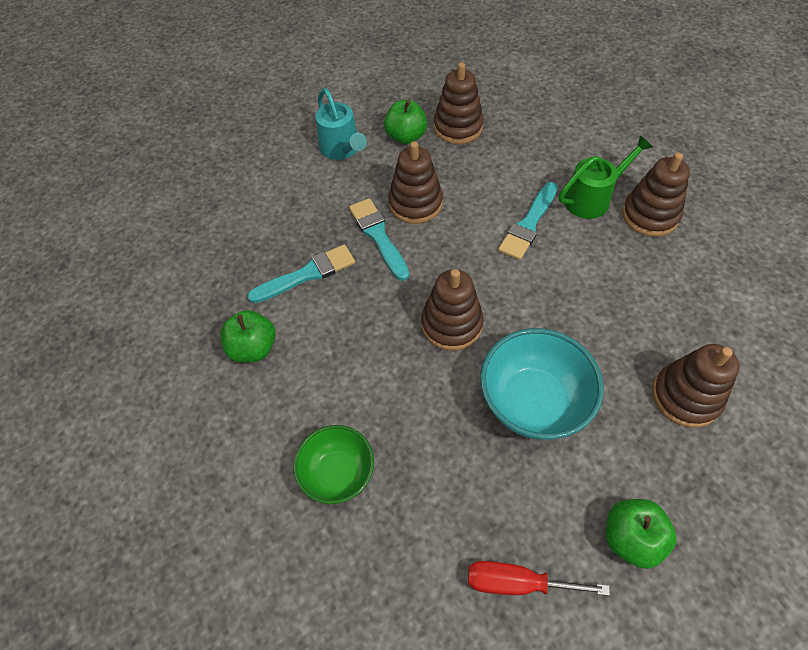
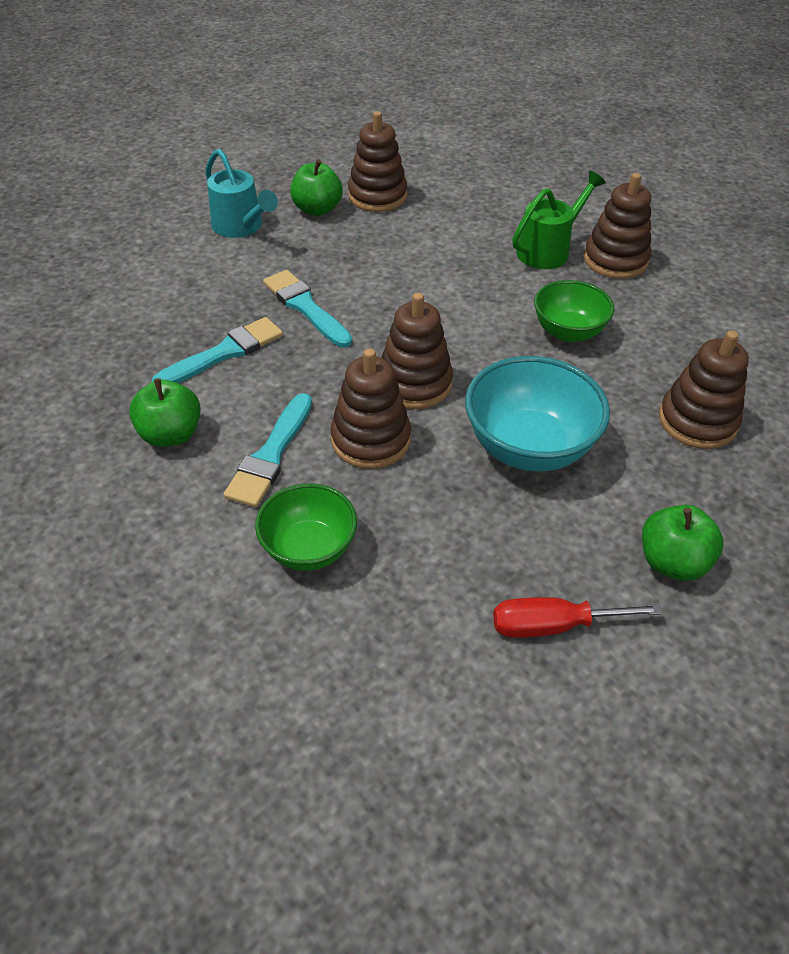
camera: 15 degrees left, 10 degrees down
brown stacking toy [388,141,443,224] -> brown stacking toy moved to [330,348,411,469]
turquoise brush [498,182,558,260] -> turquoise brush moved to [224,393,312,507]
none -> green bowl [534,280,614,342]

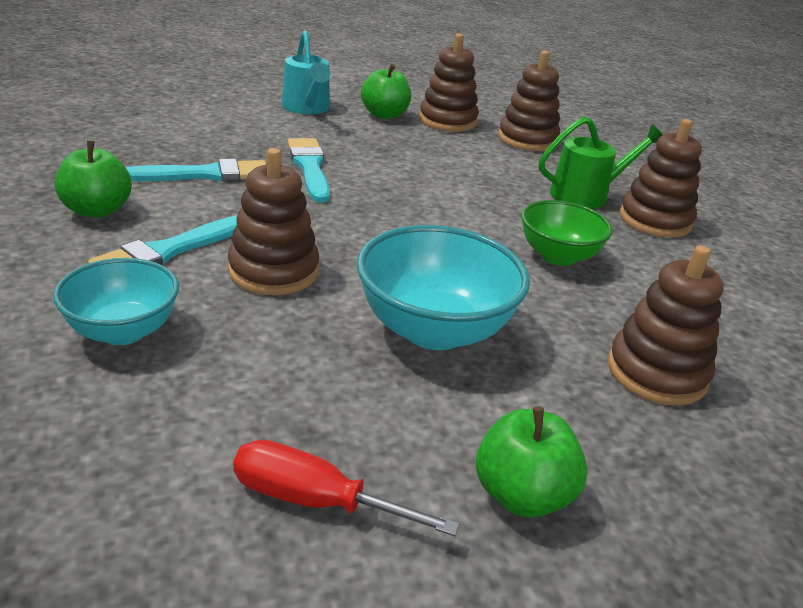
camera: 20 degrees right, 15 degrees down
green bowl [255,483,357,571] -> turquoise bowl [53,258,179,345]
brown stacking toy [382,293,453,409] -> brown stacking toy moved to [498,51,560,151]

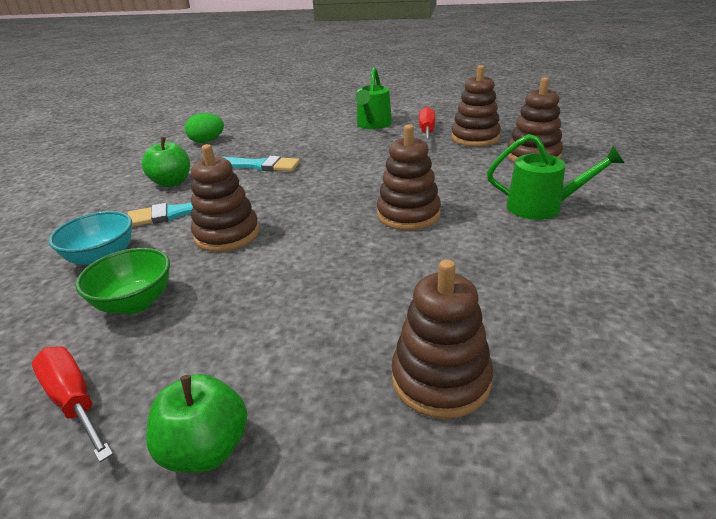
camera: 35 degrees right, 0 degrees up
turquoise watering can [282,31,330,114] -> green watering can [355,67,392,129]
turquoise brush [288,138,330,203] -> none
turquoise bowl [357,225,530,350] -> none
green apple [361,64,411,119] -> red screwdriver [419,107,435,142]
green bowl [521,200,613,266] -> green bowl moved to [75,248,170,314]
brown stacking toy [619,119,702,238] -> brown stacking toy moved to [377,125,441,230]
none -> green egg [185,113,224,143]

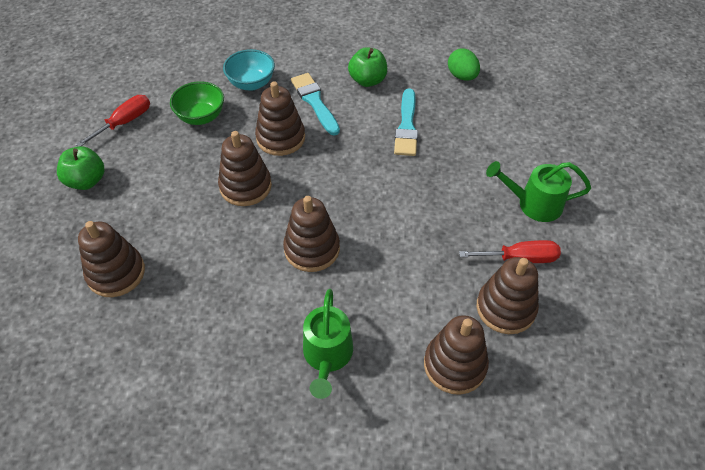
camera: 80 degrees right, 20 degrees up
none -> brown stacking toy [218,131,272,206]

